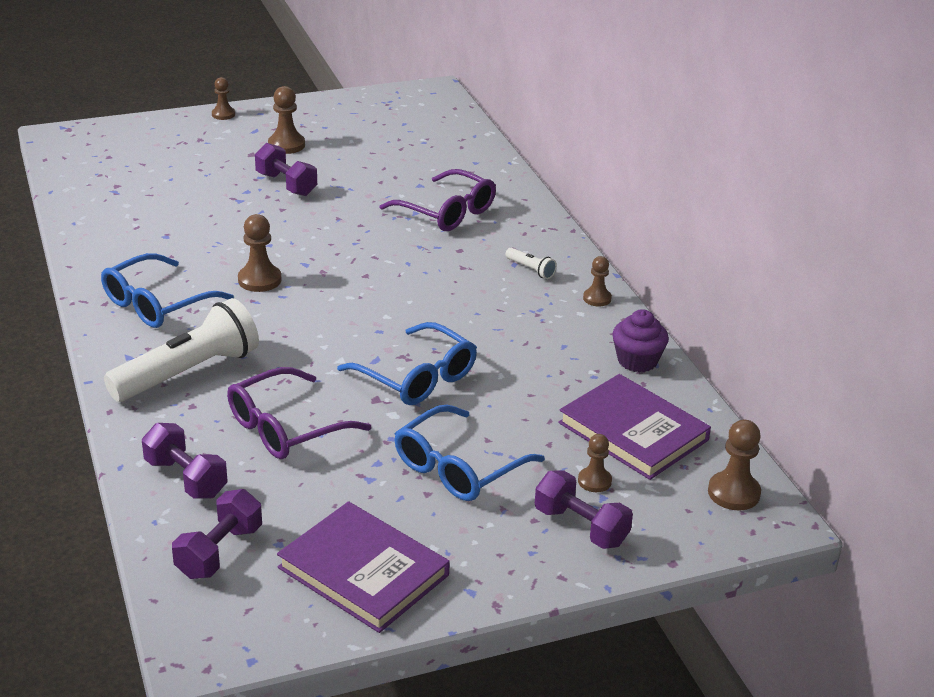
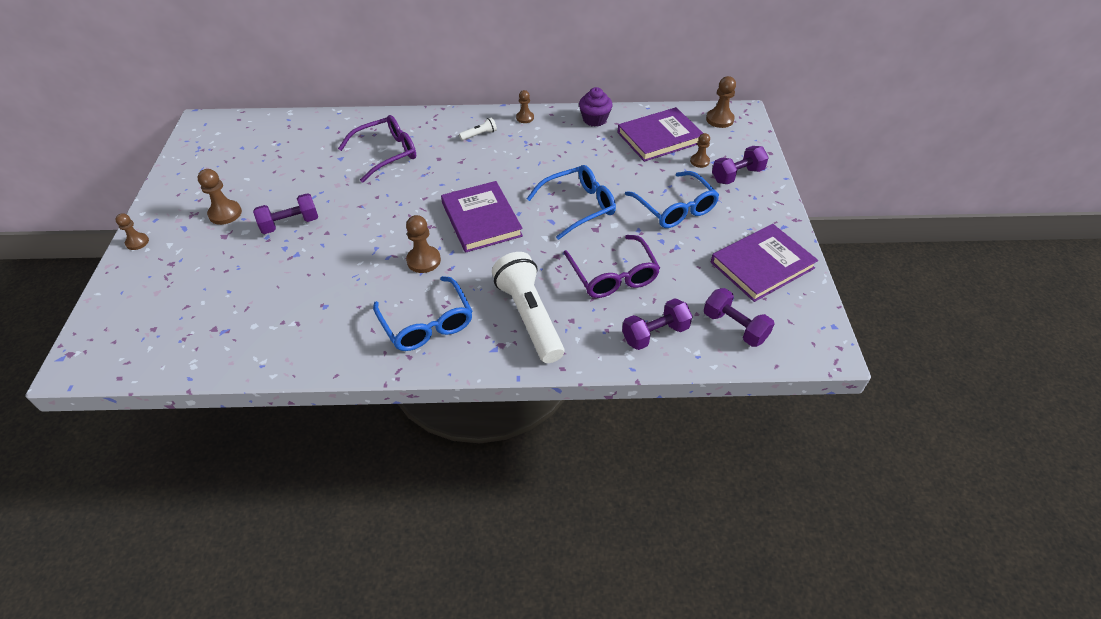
camera: 70 degrees left, 15 degrees up
none -> purple book [441,181,523,253]

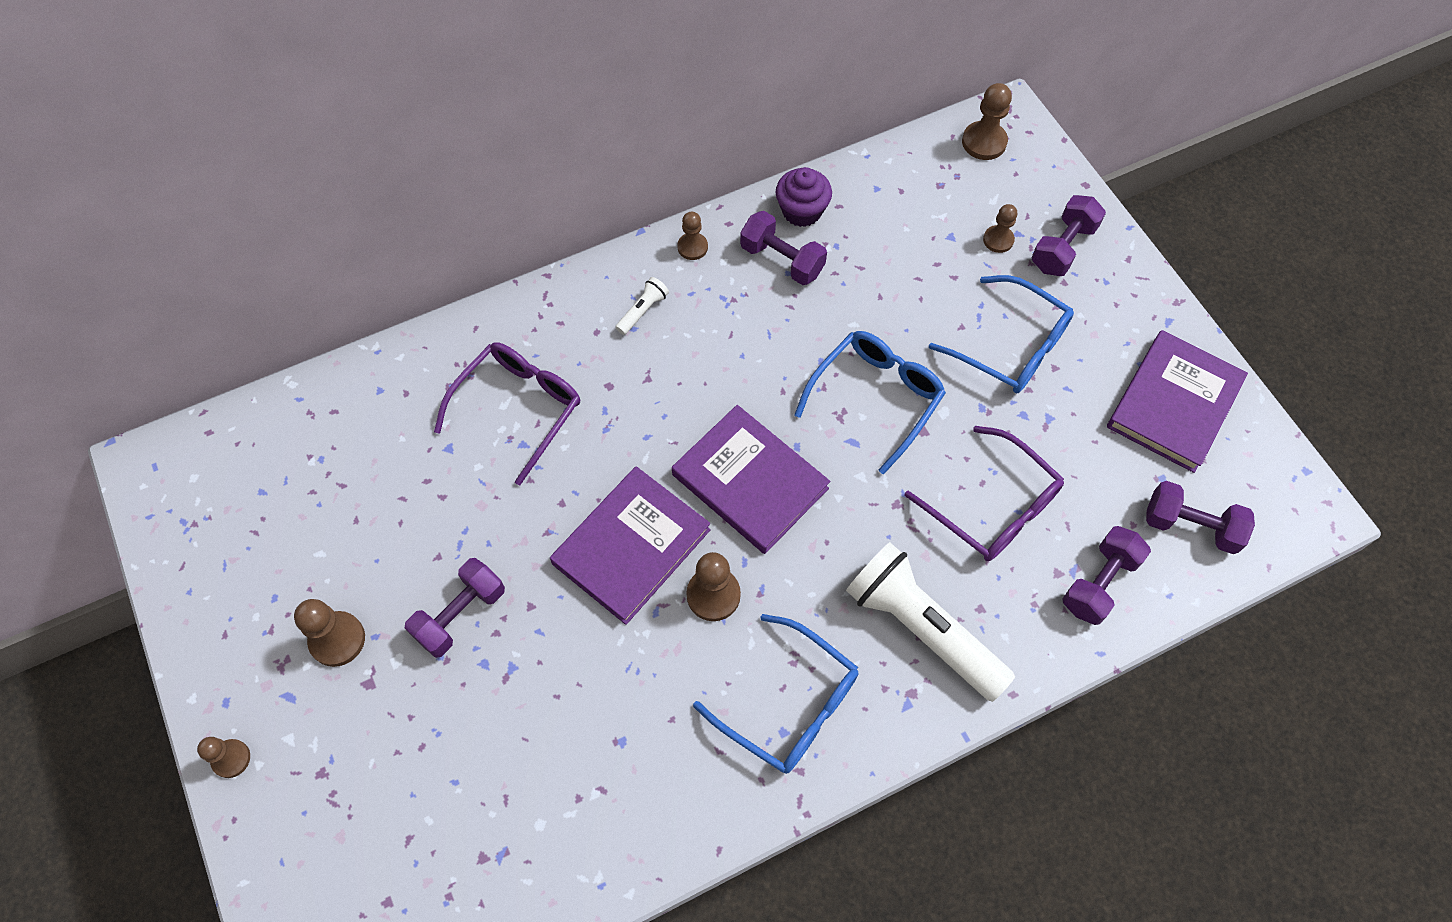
camera: 25 degrees left, 15 degrees up
purple book [617,107,703,162] -> purple book moved to [550,466,711,625]
none -> purple dumbbell [740,211,827,285]

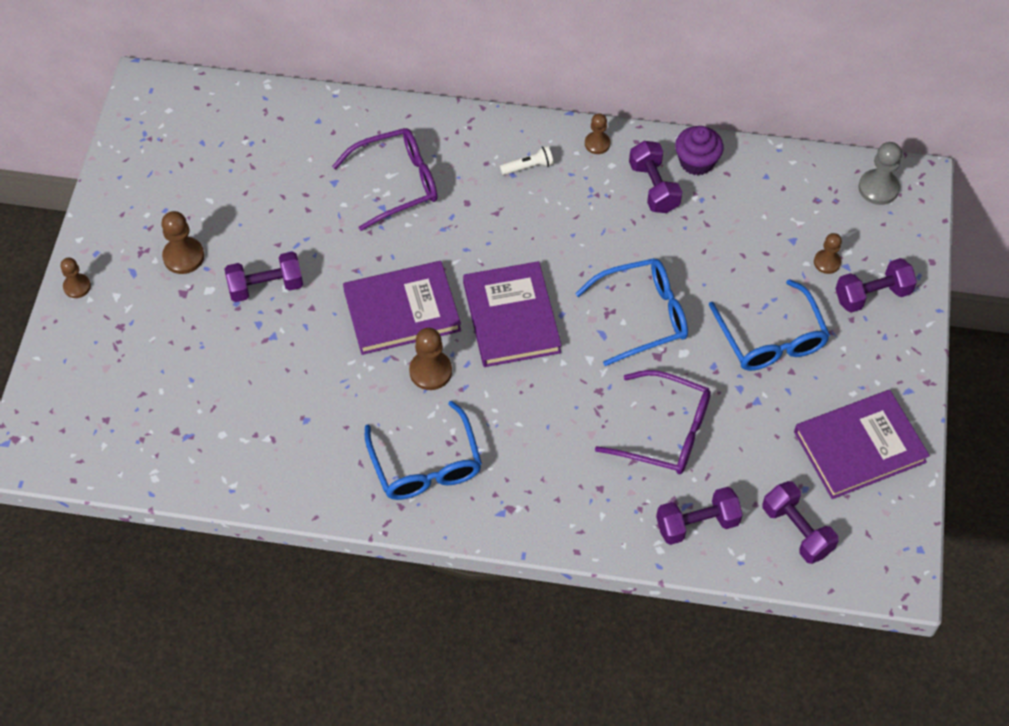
camera: 35 degrees right, 5 degrees down
white flashlight [846,542,1015,702] -> none
purple glasses [905,426,1064,561] -> purple glasses turned 60 degrees counterclockwise [595,370,711,474]
brown pawn [962,83,1012,160] -> grey pawn [858,142,902,205]

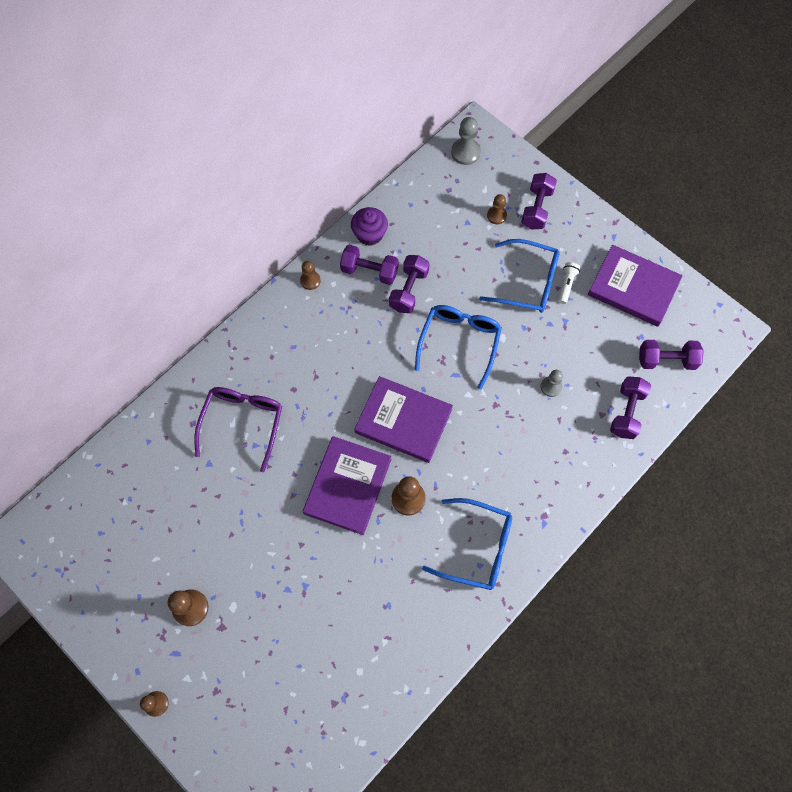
camera: 55 degrees left, 10 degrees up
purple dumbbell [225,252,303,302] -> purple dumbbell moved to [389,255,430,313]
white flashlight [500,146,554,175] -> white flashlight moved to [558,262,580,304]
purple glasses [595,370,711,474] -> grey pawn [541,370,563,397]
purple book [794,390,930,499] -> purple book turned 75 degrees counterclockwise [588,245,683,327]

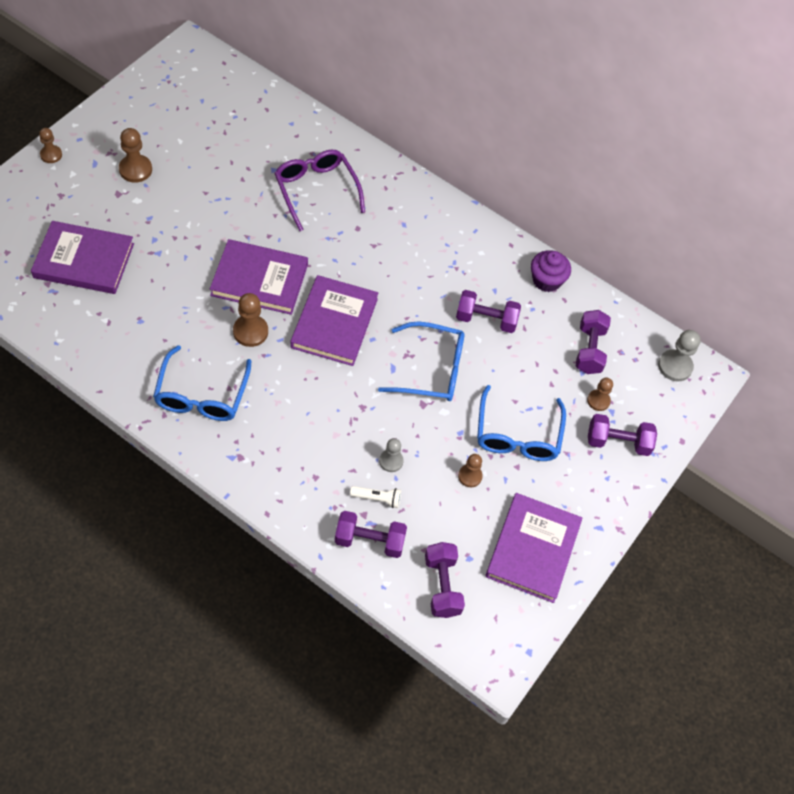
camera: 75 degrees right, 10 degrees down
purple glasses [194,387,282,472] -> purple glasses turned 120 degrees counterclockwise [274,150,365,231]
brown pawn [300,261,321,290] -> brown pawn moved to [458,454,483,487]
purple dumbbell [340,245,399,285] -> purple dumbbell moved to [576,310,611,374]
white flashlight [558,262,580,304] -> white flashlight moved to [350,486,401,508]
none -> purple book [31,221,134,294]

